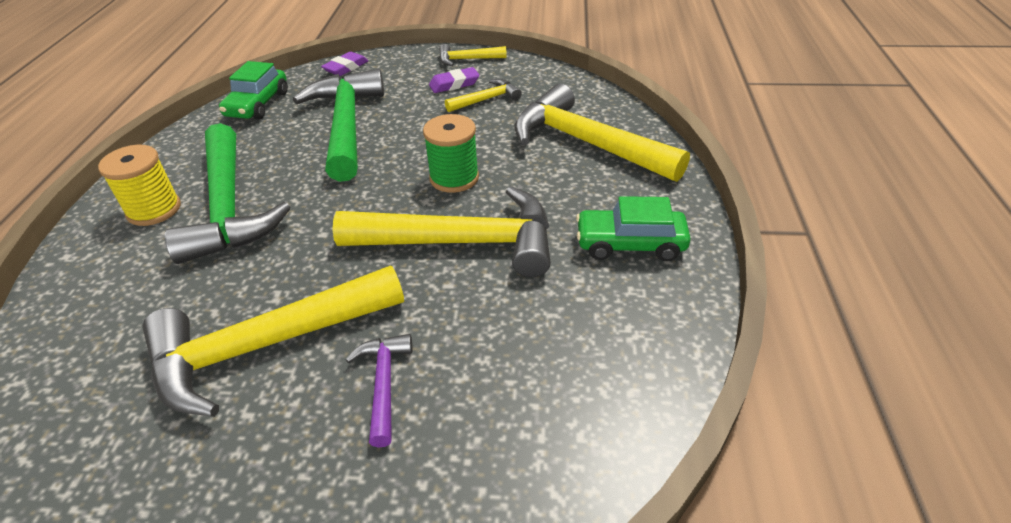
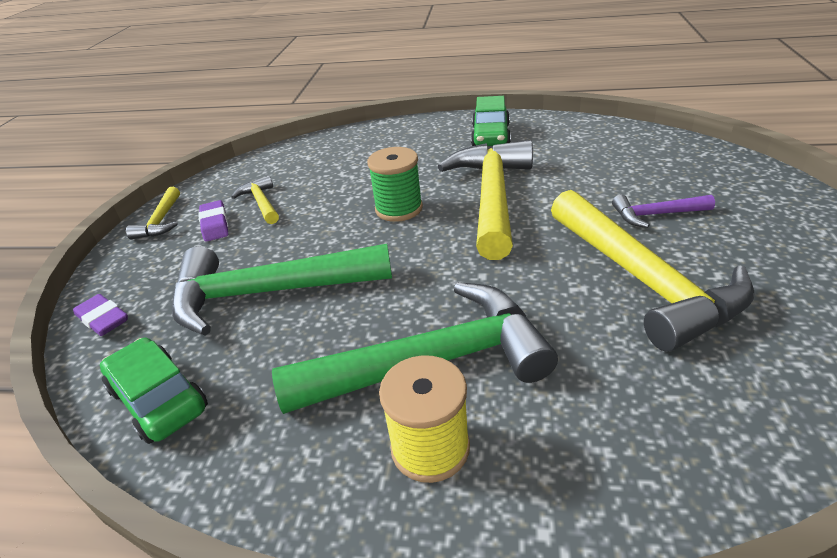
camera: 85 degrees left, 5 degrees down
green car [219,61,288,119] -> green car turned 150 degrees counterclockwise [100,337,208,444]
yellow hammer [514,83,690,182] -> none

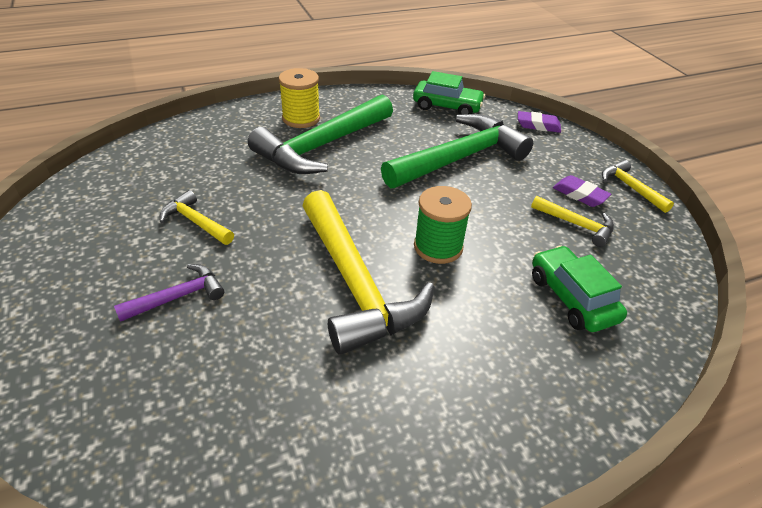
camera: 145 degrees right, 5 degrees up
green car [471,96,511,146] -> green car moved to [532,245,627,332]
yellow hammer [551,190,754,352] -> yellow hammer [160,190,234,245], size x0.47

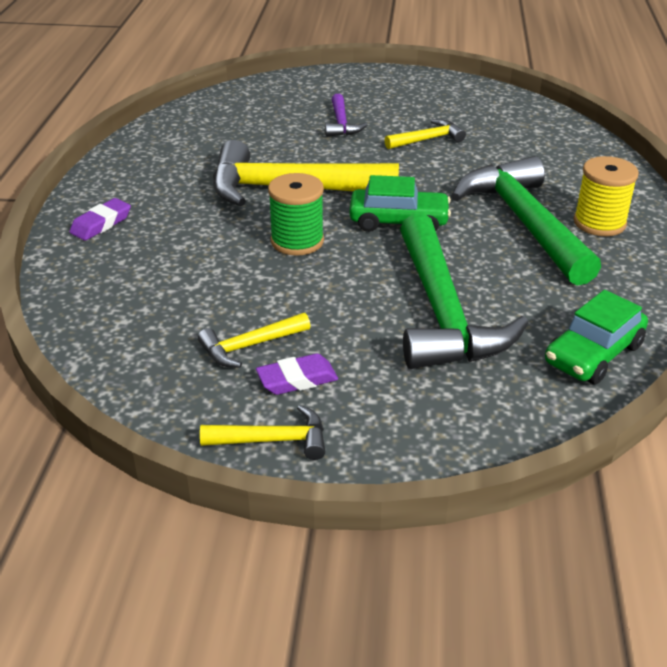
camera: 120 degrees right, 5 degrees down
purple eraser [518,111,561,133] -> purple eraser moved to [69,198,131,241]
green car [532,245,627,332] -> green car moved to [349,175,451,232]

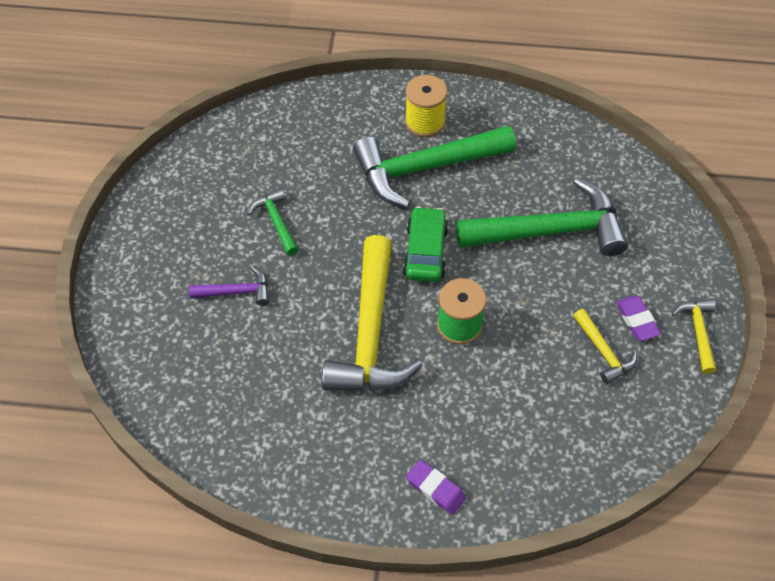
camera: 90 degrees left, 20 degrees up
yellow hammer [384,119,466,149] -> green hammer [248,188,299,256]
green car [545,290,648,384] -> none

